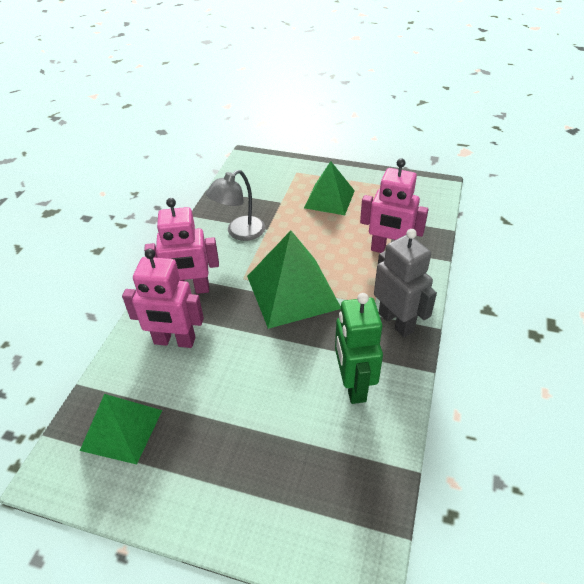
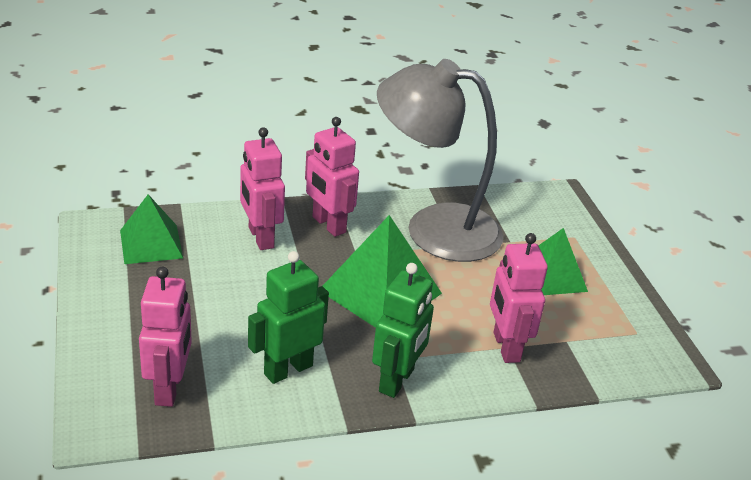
camera: 55 degrees right, 10 degrees down
grey lamp [206,170,265,241] -> grey lamp [377,59,503,262], size x2.08
grey robot [374,229,437,337] -> green robot [372,263,434,398]
none -> pink robot [139,267,192,407]

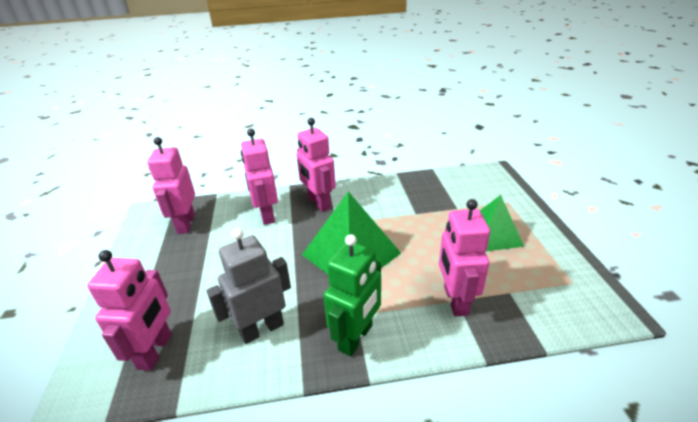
camera: 10 degrees right, 0 degrees up
green pyramid [120,194,183,264] -> pink robot [147,137,195,234]
green robot [248,251,329,384] -> grey robot [207,228,291,344]
grey lamp [377,59,503,262] -> none

